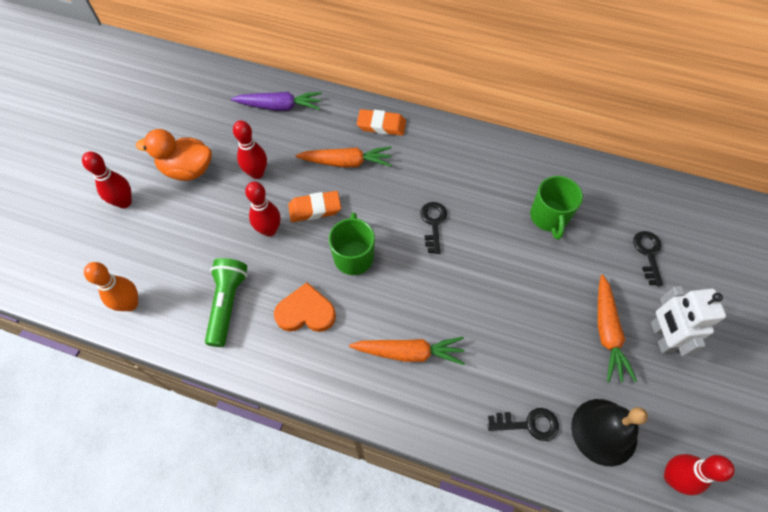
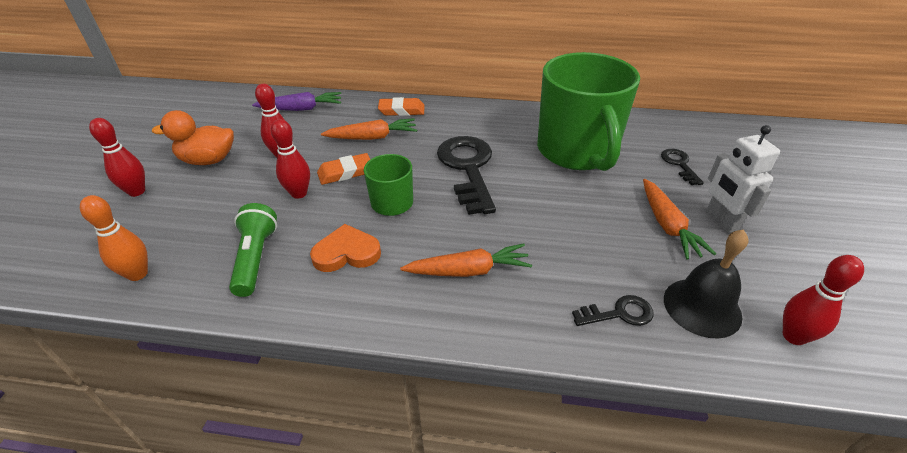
camera: 10 degrees left, 20 degrees down
black key [420,202,447,254] -> black key [437,136,496,215], size x2.07
green mug [530,176,583,240] -> green mug [537,52,640,171], size x2.11

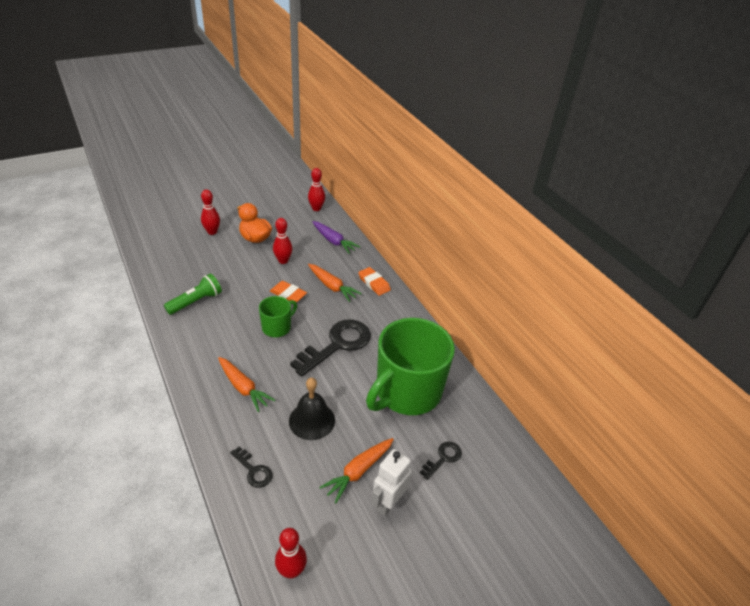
camera: 50 degrees right, 0 degrees up
orange bowling pin [80,195,148,281] -> none
red bowling pin [271,119,310,199] -> red bowling pin moved to [308,168,325,211]
orange heart [310,224,381,272] -> none
black bell [664,229,749,338] -> black bell moved to [289,378,335,440]

